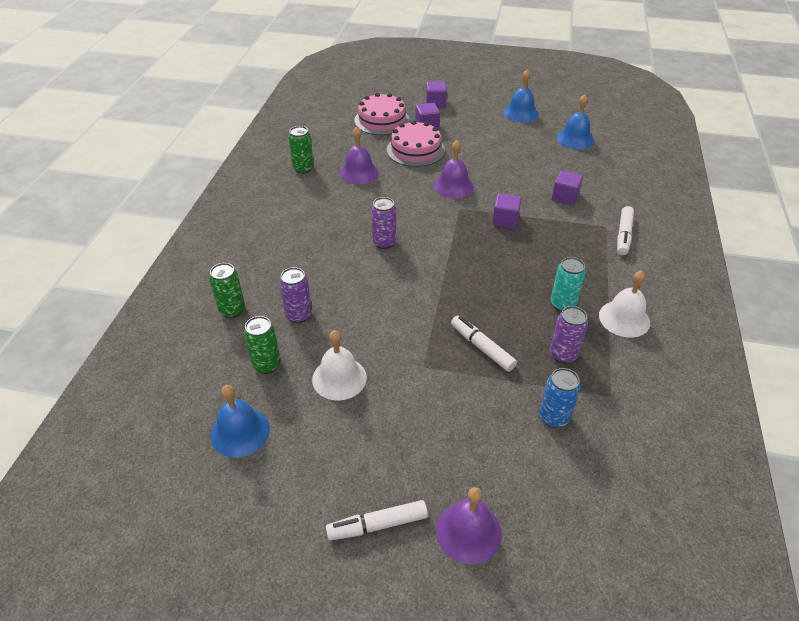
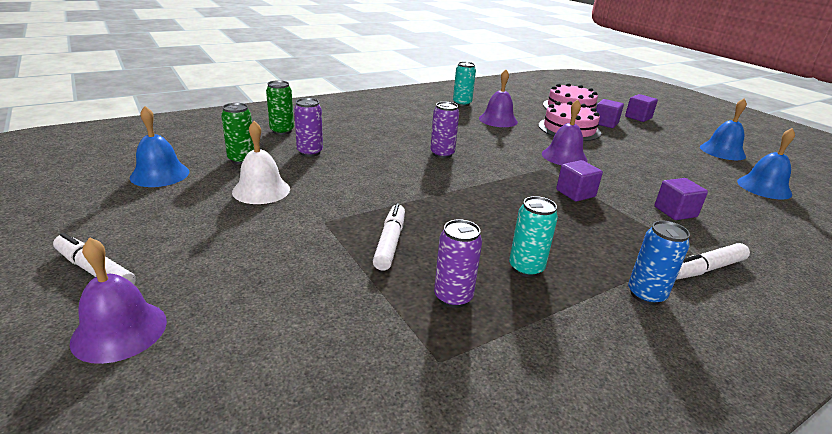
camera: 45 degrees right, 15 degrees down
green can [288,126,314,174] -> turquoise can [453,62,476,106]
blue can [539,368,580,428] -> blue can moved to [628,220,690,305]
white bell [599,270,650,338] -> none

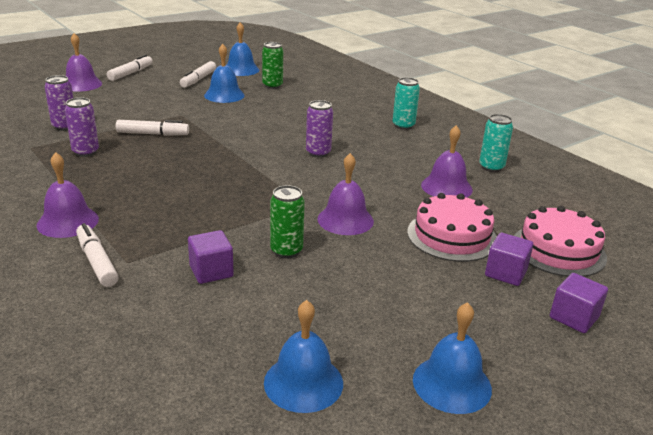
camera: 85 degrees right, 0 degrees up
white bell [232,121,290,204] -> blue bell [204,44,245,103]
green can [266,80,294,135] -> green can moved to [270,185,305,258]
purple can [294,98,323,157] -> purple can moved to [45,75,73,131]
turquoise can [509,196,558,277] -> turquoise can moved to [392,77,420,130]
purple cube [556,160,603,202] -> none
blue can [628,220,690,305] -> purple bell [36,152,99,238]
none -> white marker [180,61,216,88]

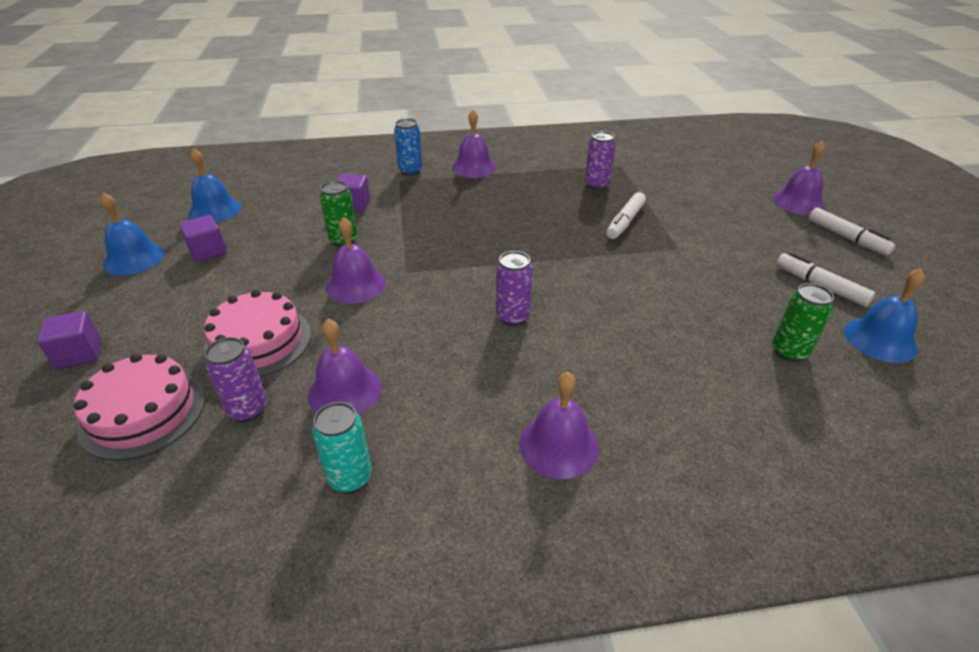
camera: 120 degrees right, 10 degrees up
purple can [45,75,73,131] -> purple can moved to [205,337,267,422]
white marker [76,223,119,287] -> blue can [394,118,423,176]
blue bell [204,44,245,103] -> none
turquoise can [392,77,420,130] -> purple bell [519,372,599,479]
purple cube [485,233,533,286] -> purple cube moved to [179,215,227,262]

